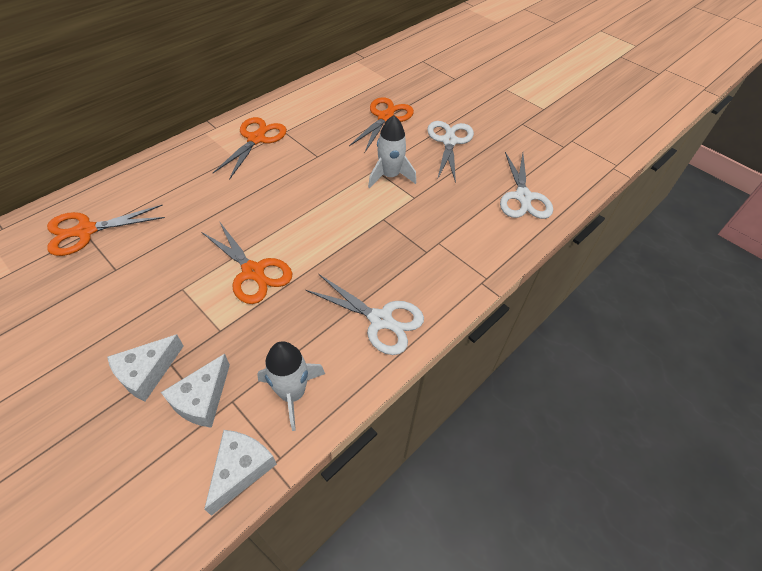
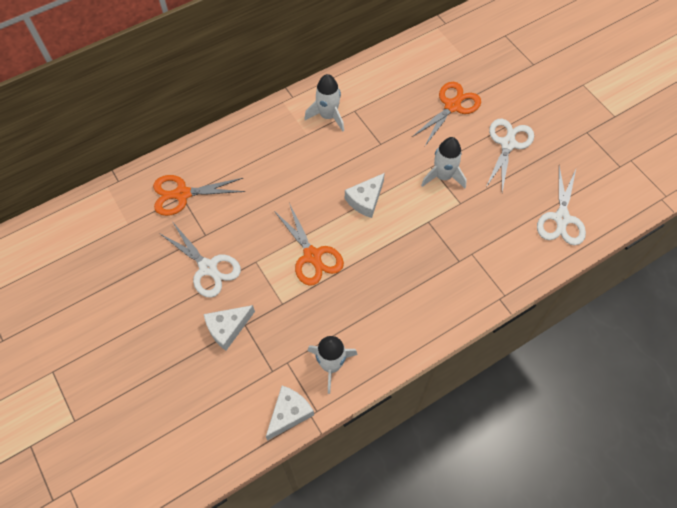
camera: 15 degrees right, 10 degrees up
white cheese [161,354,230,428] -> white cheese moved to [345,173,385,218]
orange scissors [213,117,287,180] -> white rocket [304,74,344,131]
white scissors [306,274,424,355] -> white scissors moved to [159,221,241,298]

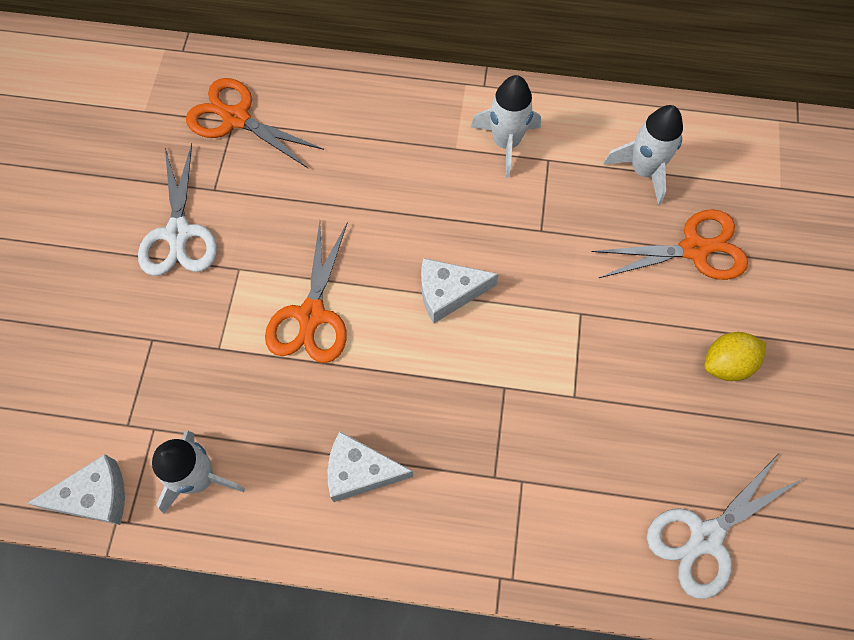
camera: 40 degrees right, 5 degrees up
white cheese [204,305,255,351] -> white cheese moved to [328,431,413,502]
white rocket [421,137,467,188] -> white rocket moved to [603,105,683,205]
white scissors [486,119,534,192] -> yellow lemon [704,332,766,381]

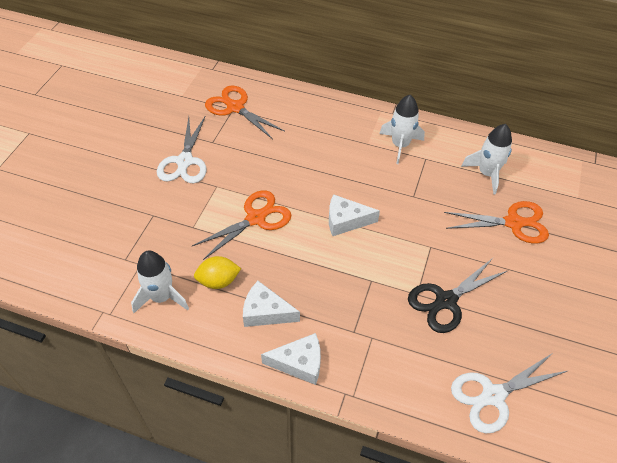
camera: 10 degrees right, 15 degrees down
white cheese [27,454,125,525] -> white cheese moved to [261,333,321,385]
orange scissors [265,221,348,363] -> orange scissors turned 150 degrees counterclockwise [192,190,292,260]
yellow lemon [704,332,766,381] -> yellow lemon moved to [194,256,241,289]
none -> black scissors [408,258,507,333]

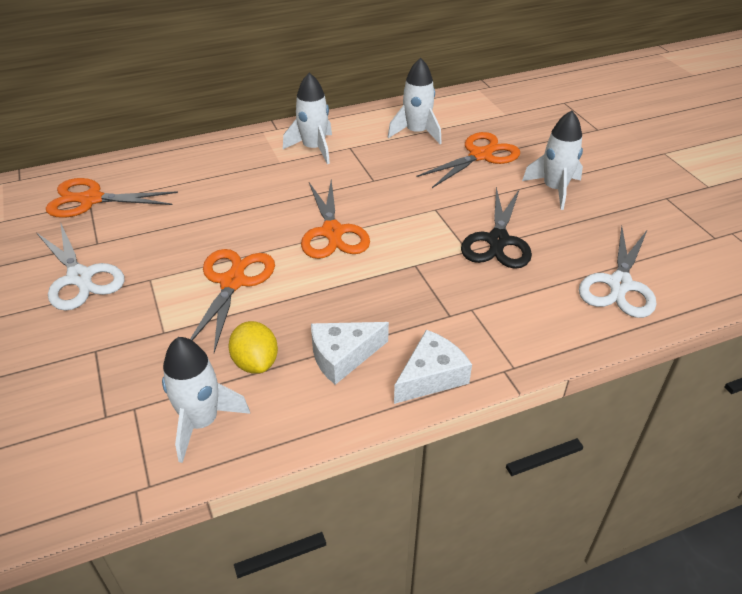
camera: 40 degrees left, 10 degrees down
yellow lemon [194,256,241,289] -> yellow lemon turned 60 degrees counterclockwise [229,321,278,374]
white cheese [329,194,380,236] -> orange scissors [301,179,370,259]
none -> white rocket [522,110,583,210]

